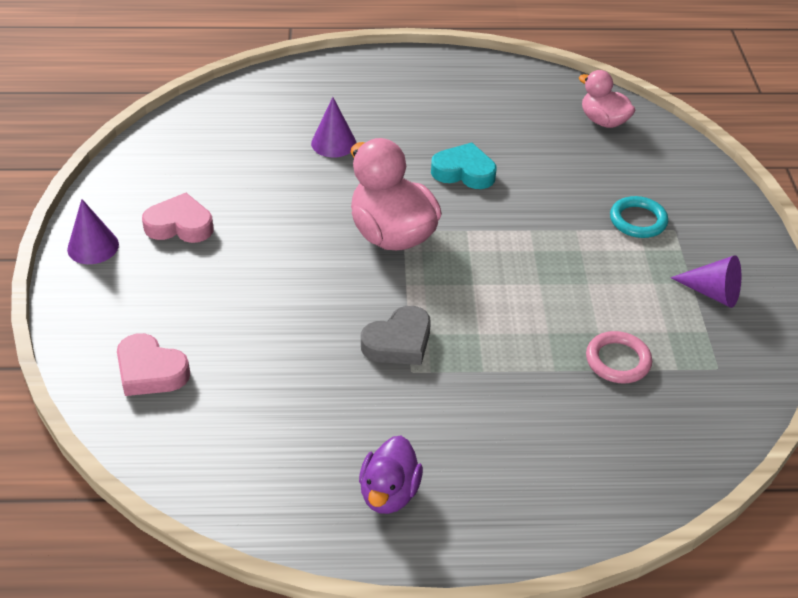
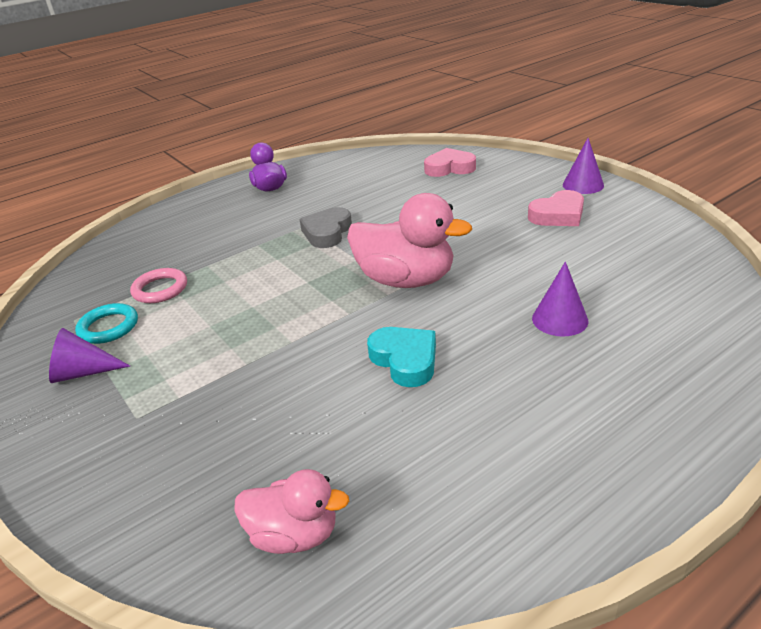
camera: 150 degrees right, 10 degrees down
turquoise heart [431,142,496,189] -> turquoise heart turned 105 degrees counterclockwise [367,327,436,387]
turquoise ring [610,196,668,238] -> turquoise ring moved to [75,303,138,344]

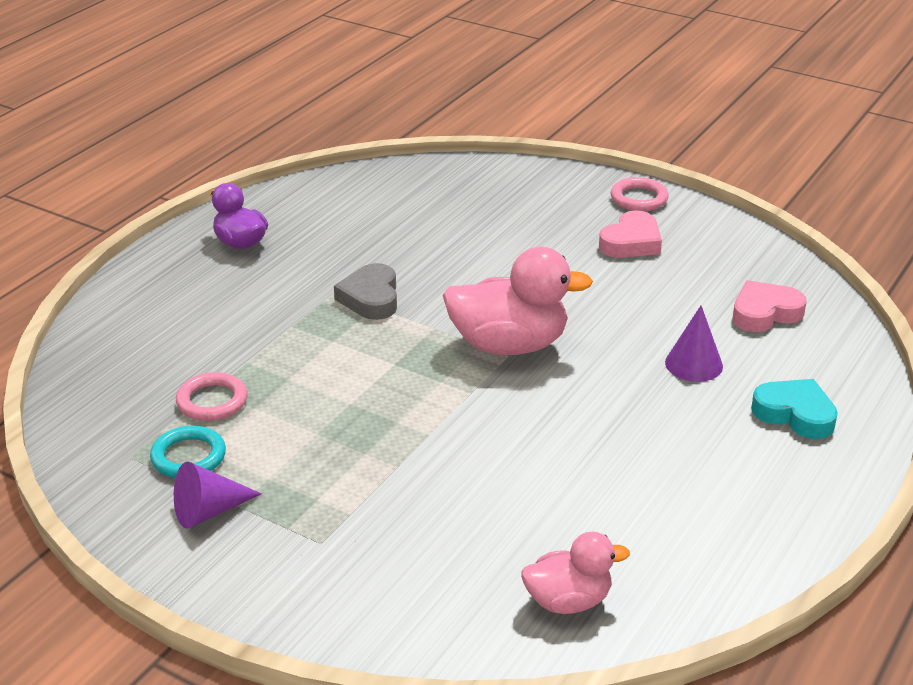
camera: 25 degrees left, 0 degrees up
turquoise heart [367,327,436,387] -> turquoise heart moved to [751,379,838,439]
pink heart [424,148,476,177] -> pink heart moved to [733,280,807,332]
purple cone [563,138,604,194] -> pink ring [611,177,669,211]

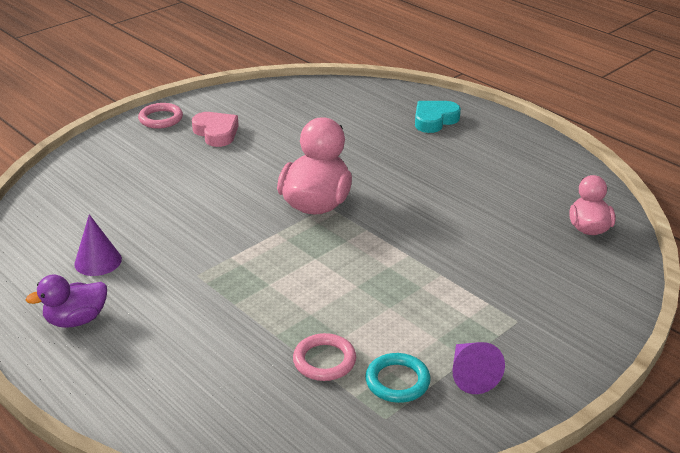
camera: 75 degrees left, 0 degrees up
grey heart [334,263,397,320] -> none
purple cone [665,306,723,382] -> purple cone moved to [74,214,122,276]
pink heart [733,280,807,332] -> none

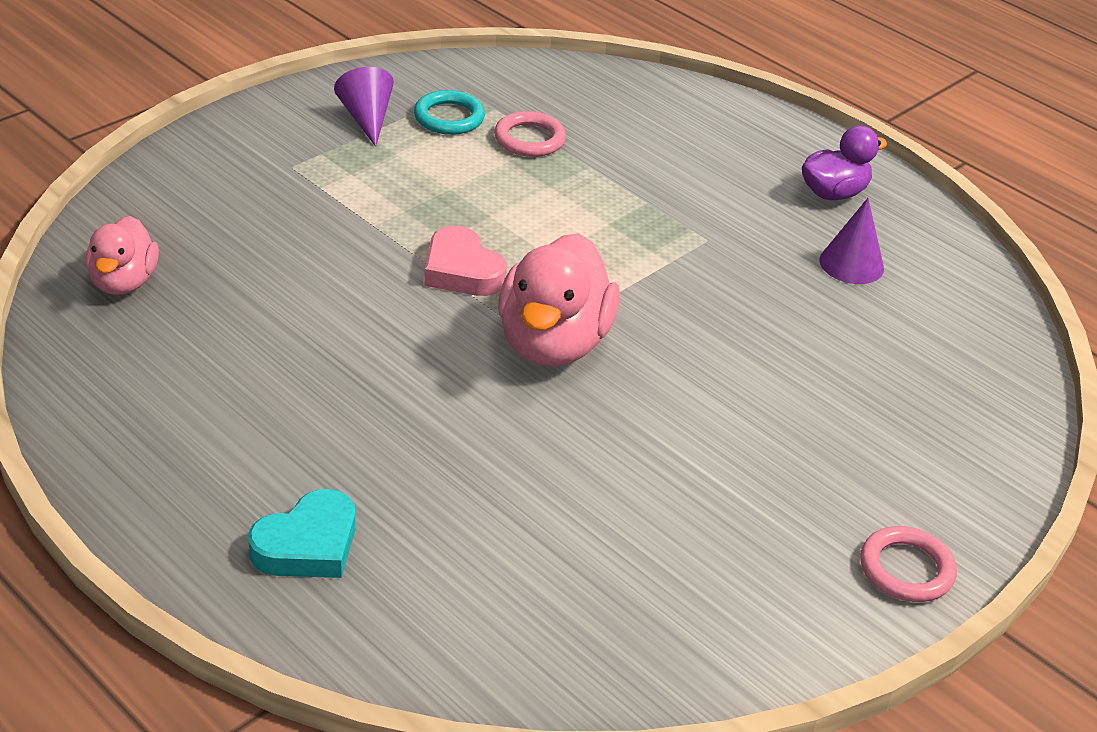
camera: 175 degrees right, 5 degrees up
pink heart [192,112,239,147] -> pink heart moved to [424,226,507,296]

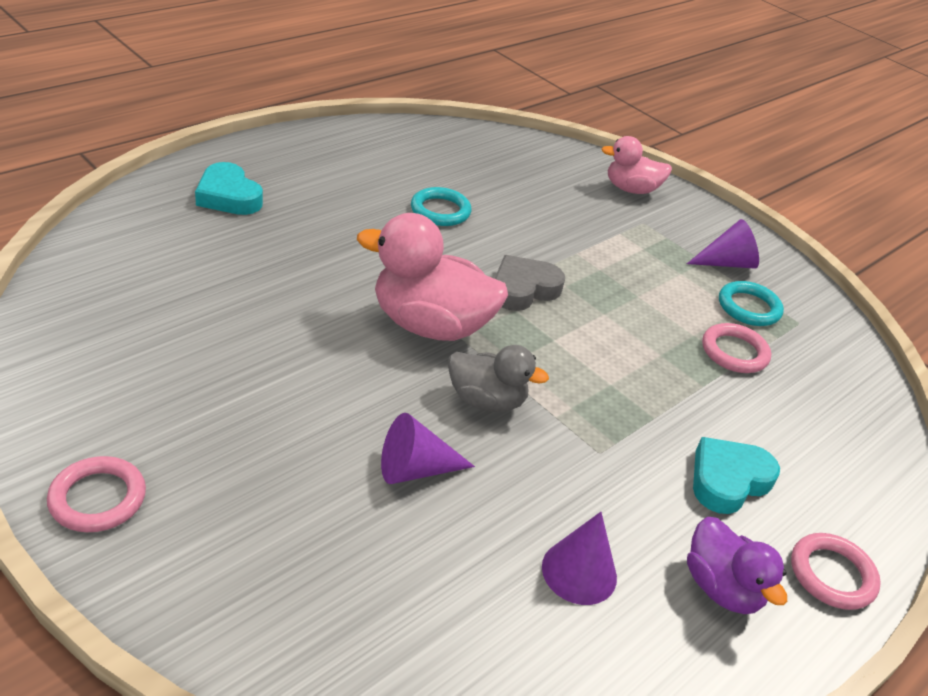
camera: 90 degrees right, 0 degrees up
pink duck [86,216,159,295] -> pink duck moved to [601,136,672,194]
pink heart [424,226,507,296] -> grey heart [495,255,565,311]
none -> purple cone [381,413,475,484]
none -> turquoise ring [411,187,471,226]
none -> grey duck [448,345,549,412]
none -> turquoise heart [693,437,780,514]
none -> pink ring [791,533,881,610]

